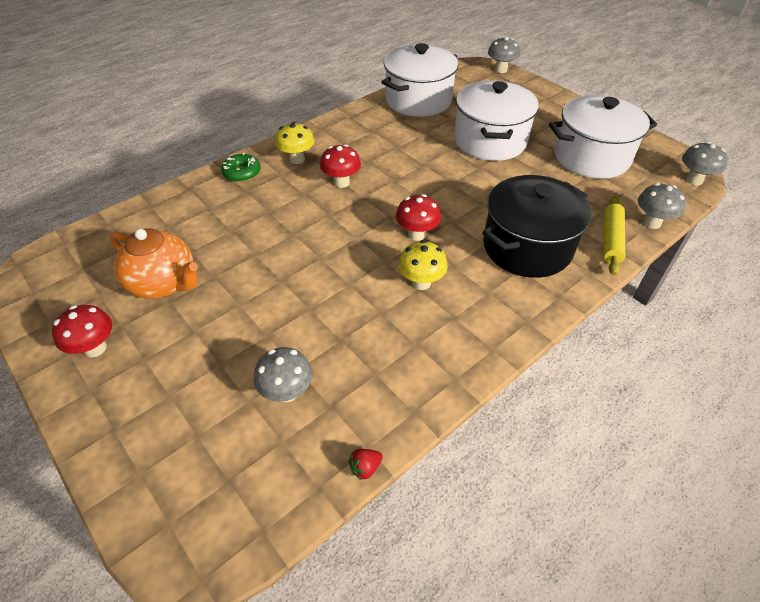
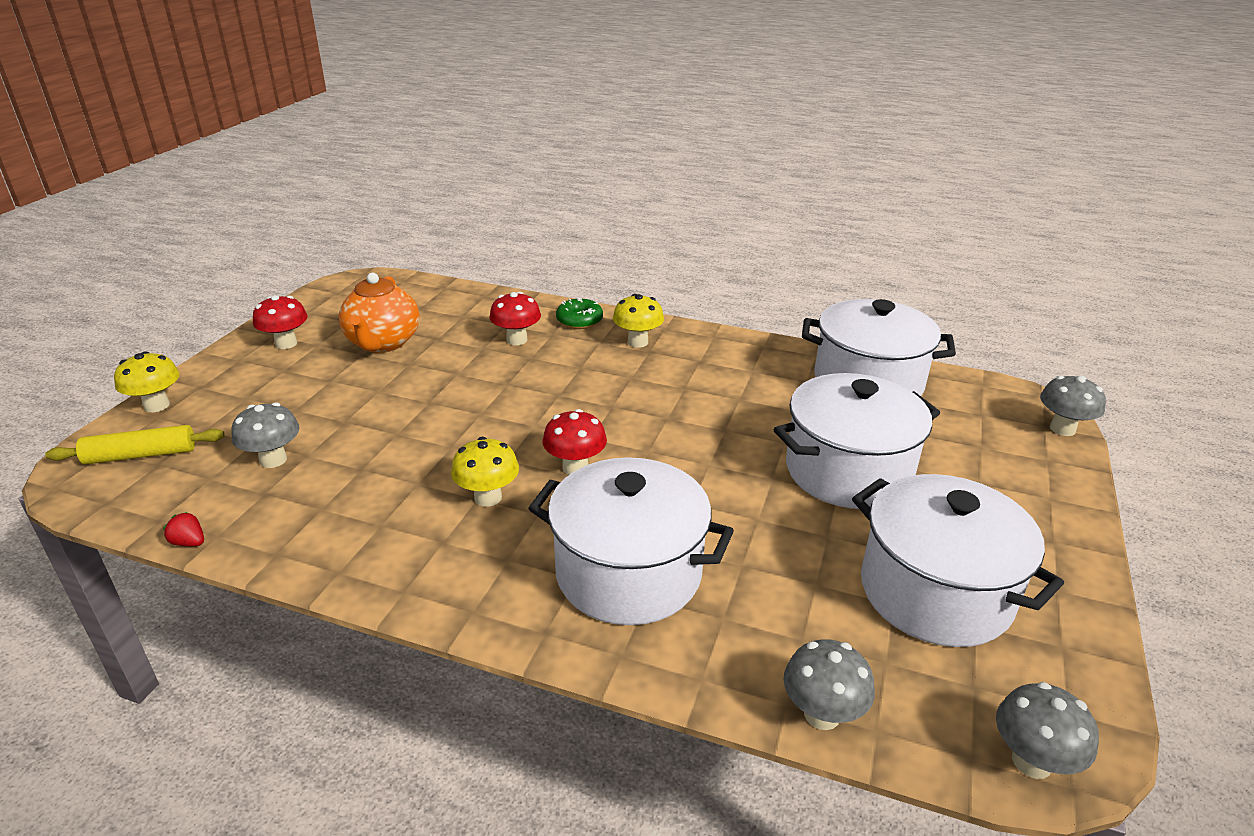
camera: 60 degrees right, 15 degrees down
red mushroom [320,144,361,188] -> red mushroom moved to [489,292,541,345]
black pot [482,175,591,278] -> white pot [528,457,734,625]
yellow rolling pin [603,196,625,275] -> yellow rolling pin moved to [45,425,225,464]
none -> yellow mushroom [114,351,180,412]

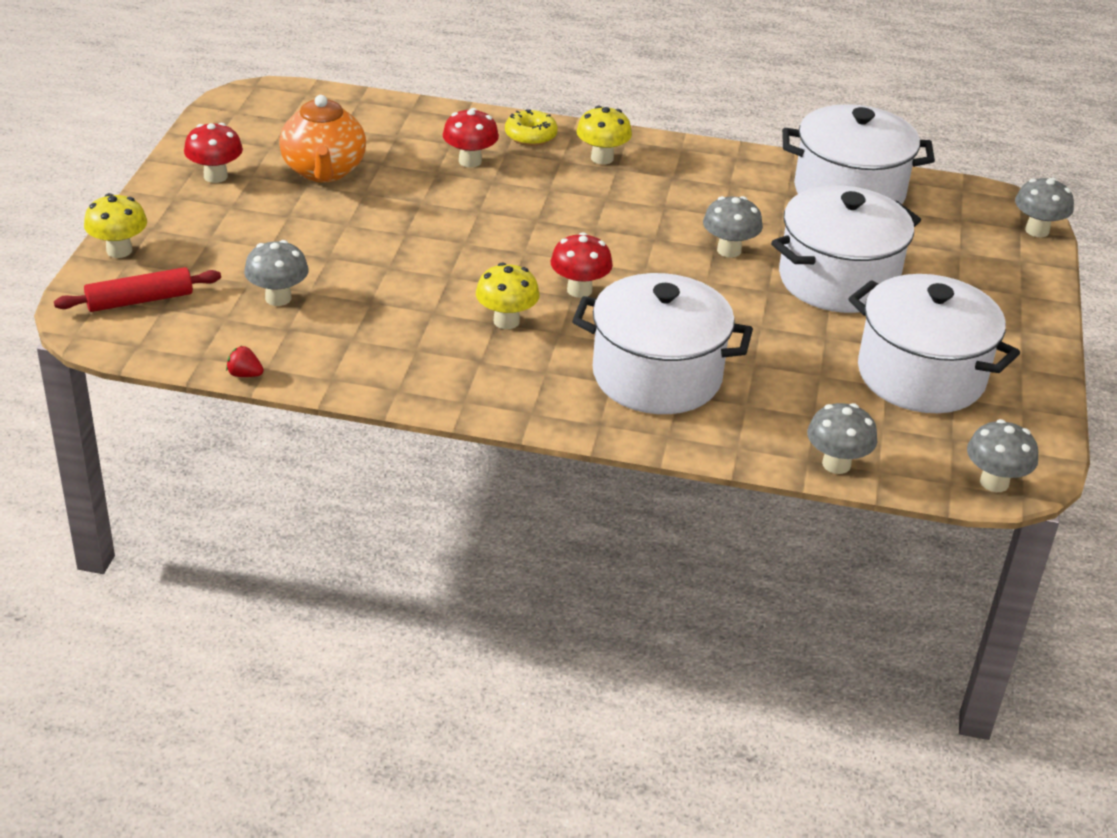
camera: 10 degrees left, 5 degrees up
yellow rolling pin [45,425,225,464] -> red rolling pin [54,267,221,312]
green donut [556,298,603,329] -> yellow donut [505,110,558,146]
none -> grey mushroom [703,196,763,258]

